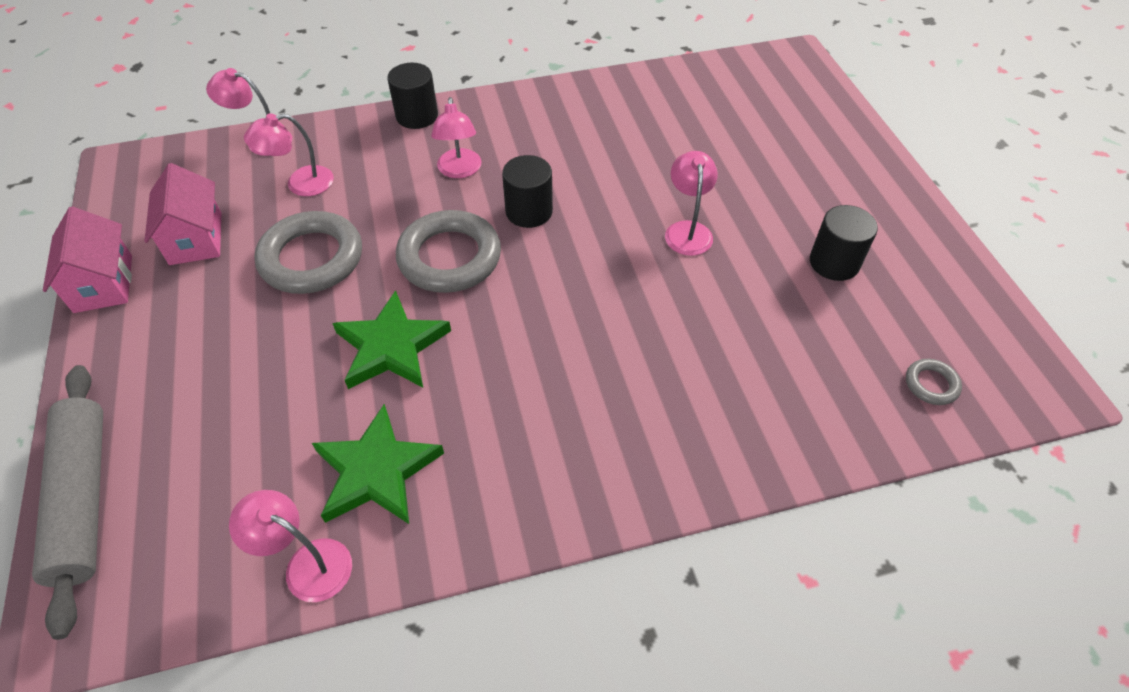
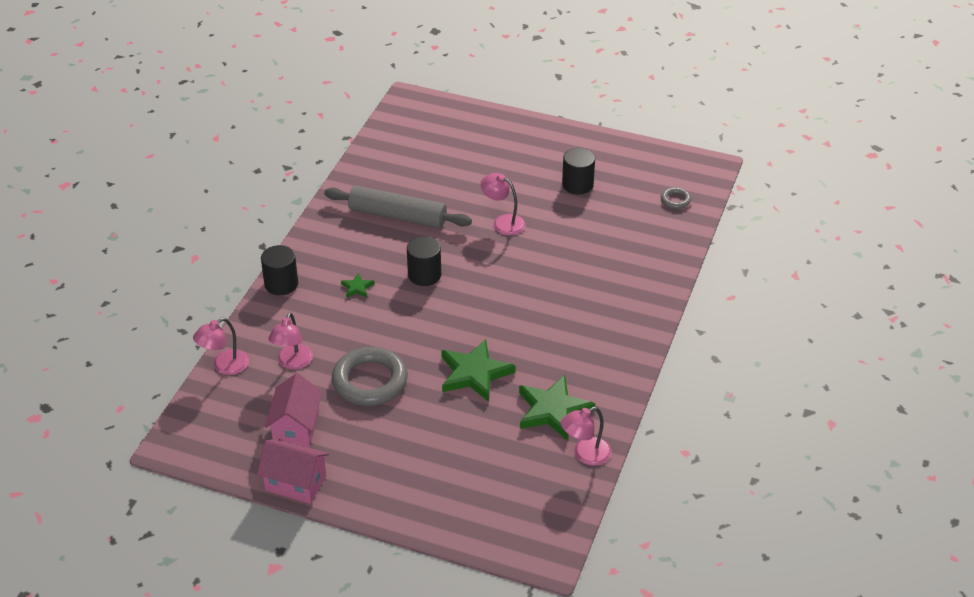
camera: 55 degrees left, 10 degrees down
grey rolling pin [32,365,103,640] -> grey rolling pin moved to [324,186,472,228]
pink house [144,163,221,265] -> pink house turned 75 degrees clockwise [265,373,322,448]
grey ring [396,210,501,293] -> none
pink lamp [431,97,482,178] -> green star [341,273,375,298]

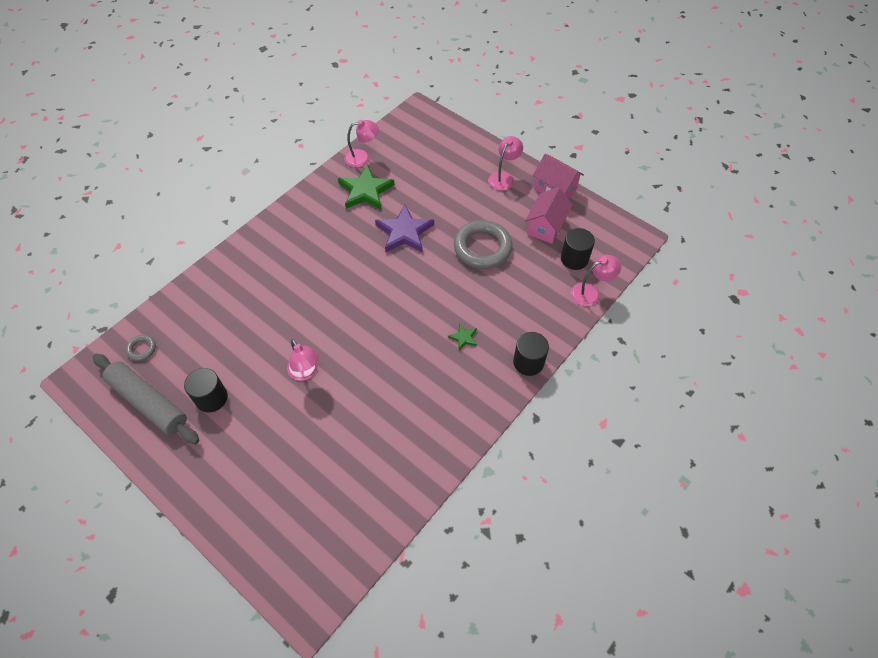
camera: 160 degrees left, 15 degrees up
pink lamp [268,312,313,369] -> pink lamp moved to [488,136,523,191]
grey rolling pin [324,186,472,228] -> grey rolling pin moved to [93,354,199,444]
black cylinder [407,236,441,286] -> black cylinder moved to [561,228,595,270]
green star [441,339,516,402] -> purple star [375,205,434,252]

